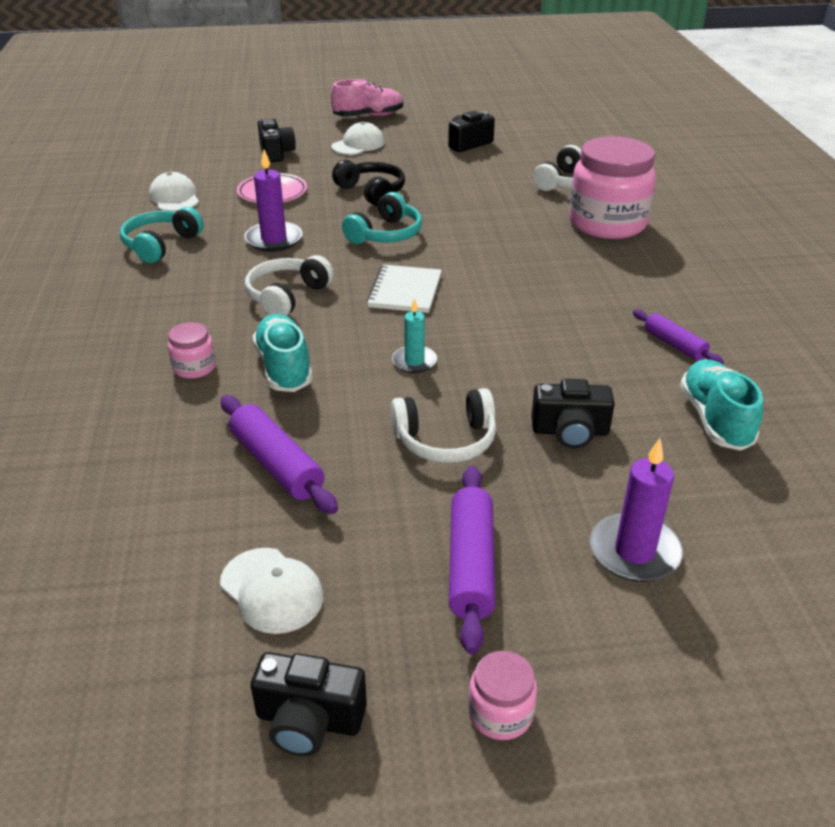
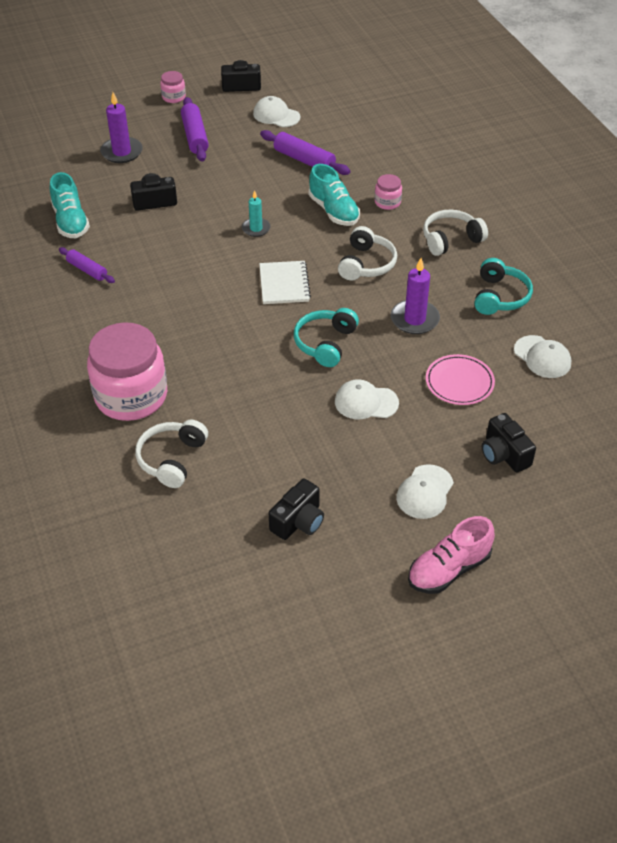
camera: 165 degrees right, 10 degrees up
black headphones [332,160,405,206] -> white cap [335,379,399,419]
white headphones [391,388,496,463] -> white headphones moved to [423,210,488,256]

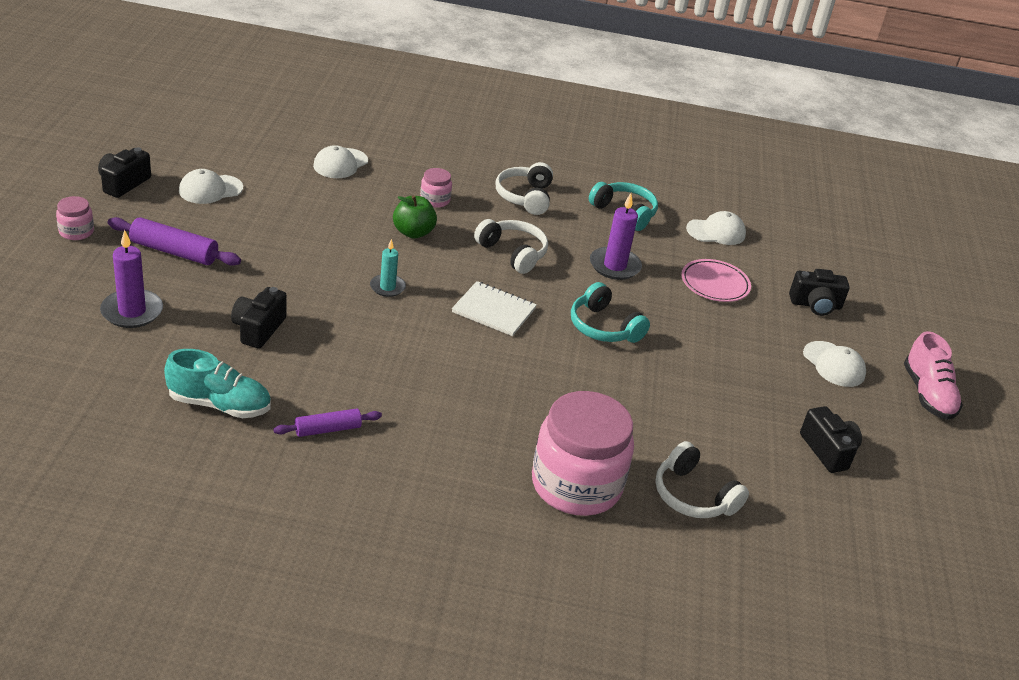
camera: 65 degrees left, 10 degrees down
purple rolling pin [260,130,350,175] -> none
turquoise shoe [309,164,360,226] -> green apple [393,195,437,239]
white cap [335,379,399,419] -> white cap moved to [313,145,368,178]

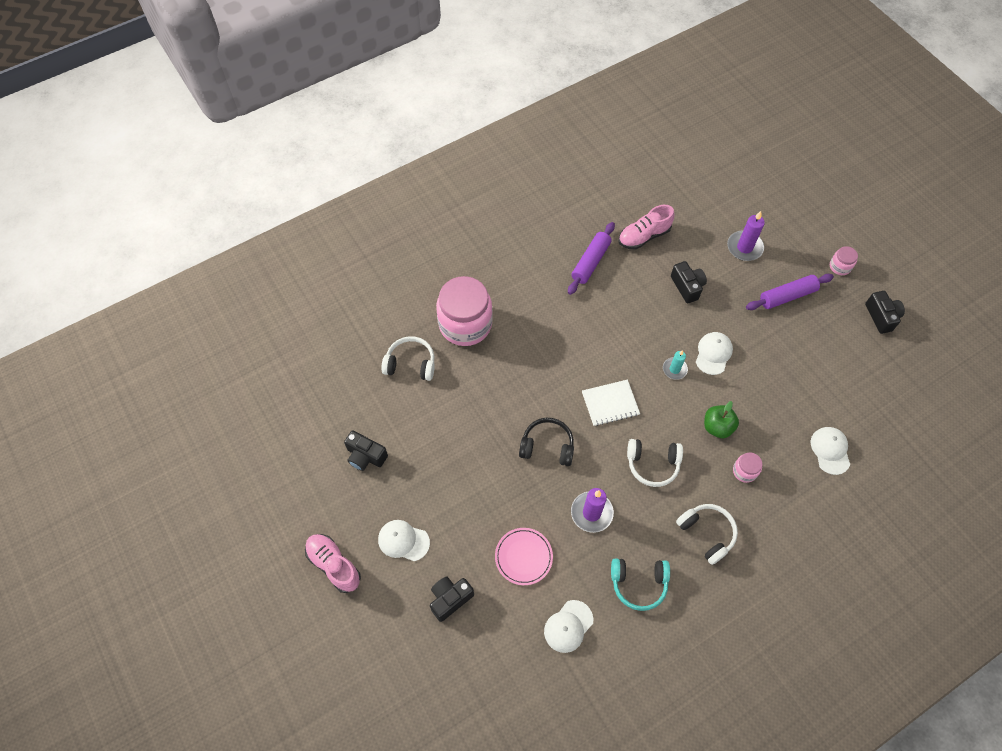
camera: 145 degrees right, 25 degrees up
turquoise shoe [164,349,271,418] -> pink shoe [619,205,675,250]
white cap [179,169,243,204] -> white cap moved to [696,332,733,375]
purple rolling pin [273,408,382,437] -> purple rolling pin [568,222,615,295], size x1.56
turquoise headphones [571,282,650,343] -> black headphones [519,418,574,466]

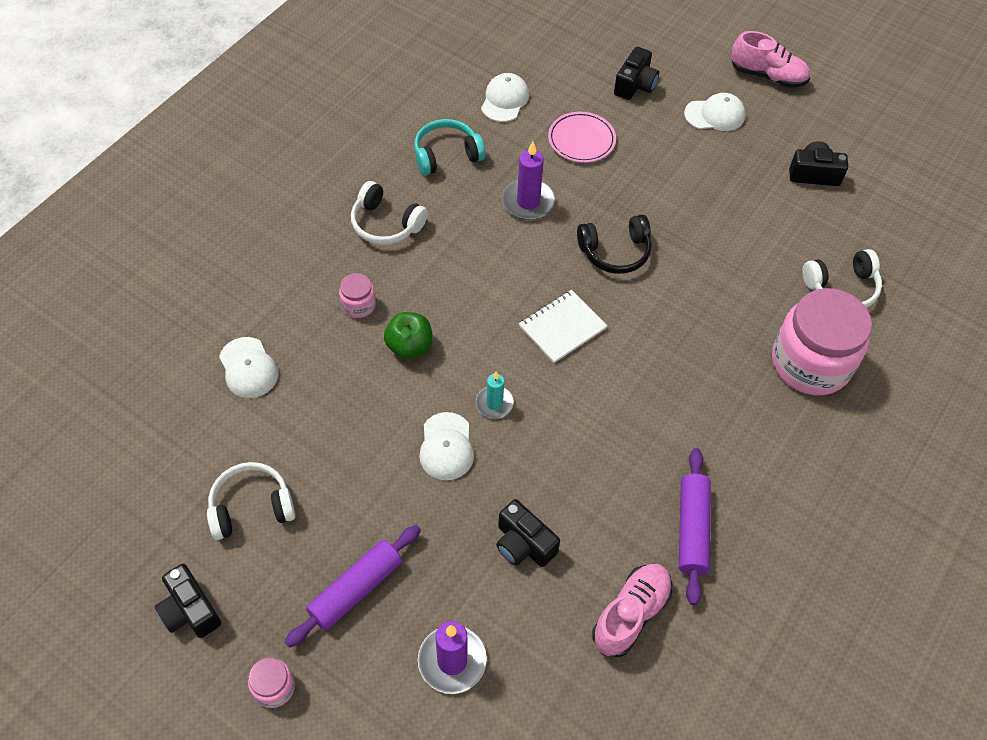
camera: 155 degrees right, 5 degrees down
white headphones [627,439,683,487] -> white headphones moved to [207,462,296,540]

